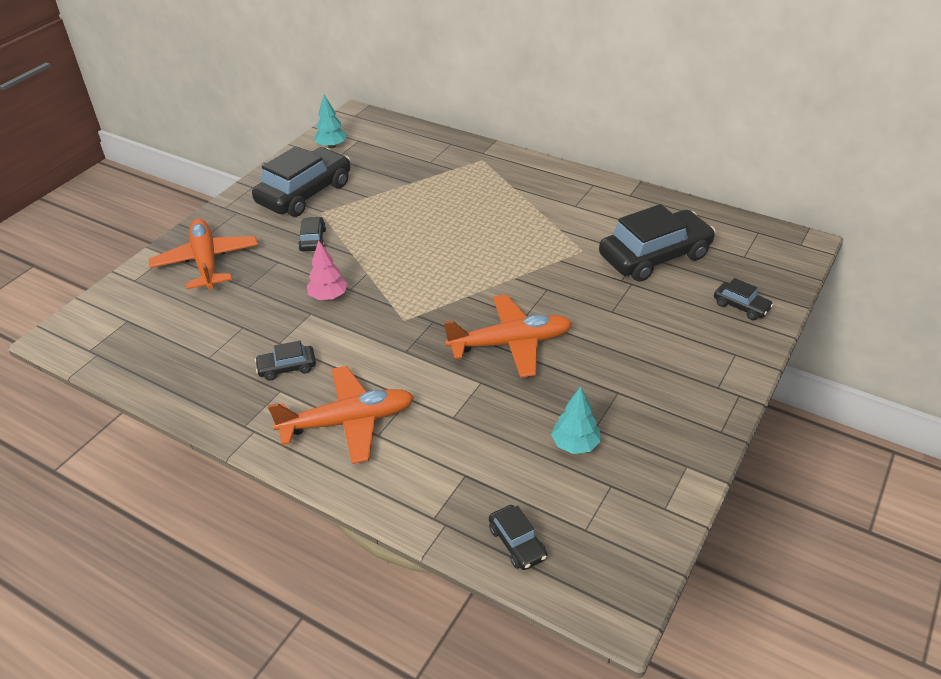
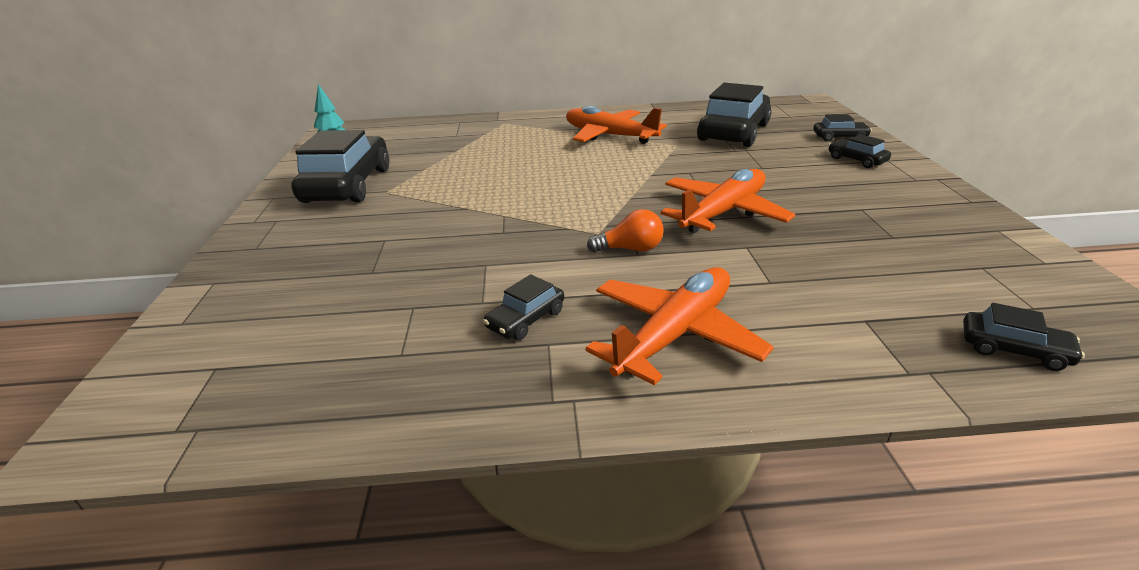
camera: 35 degrees left, 10 degrees down
orange plane [149,218,258,289] -> orange plane moved to [566,106,667,144]
black car [298,217,326,252] -> black car moved to [829,134,891,168]
pink tree [307,240,348,300] -> none
turquoise tree [551,386,601,454] -> none
none -> orange light bulb [587,209,664,252]

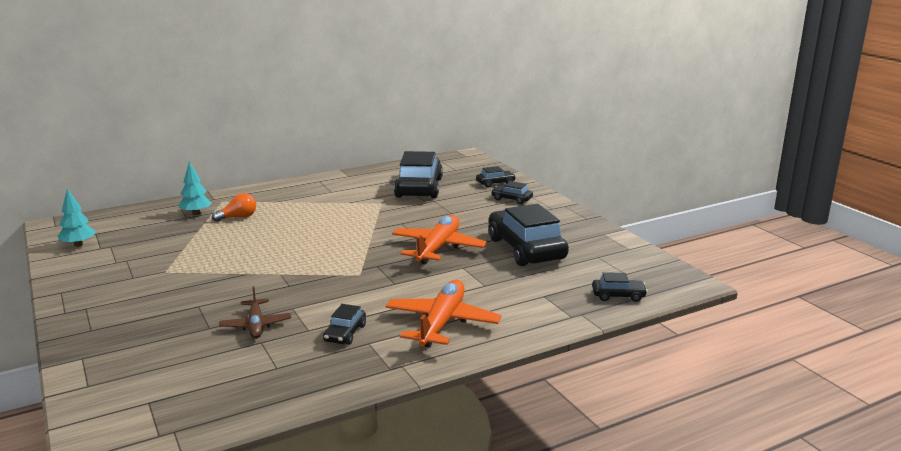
camera: 25 degrees left, 10 degrees down
black car [291,130,390,203] -> black car moved to [489,204,569,266]
orange plane [566,106,667,144] -> none
orange light bulb [587,209,664,252] -> orange light bulb moved to [212,193,256,222]
none -> turquoise tree [179,161,212,215]
none -> brown plane [219,286,291,339]

